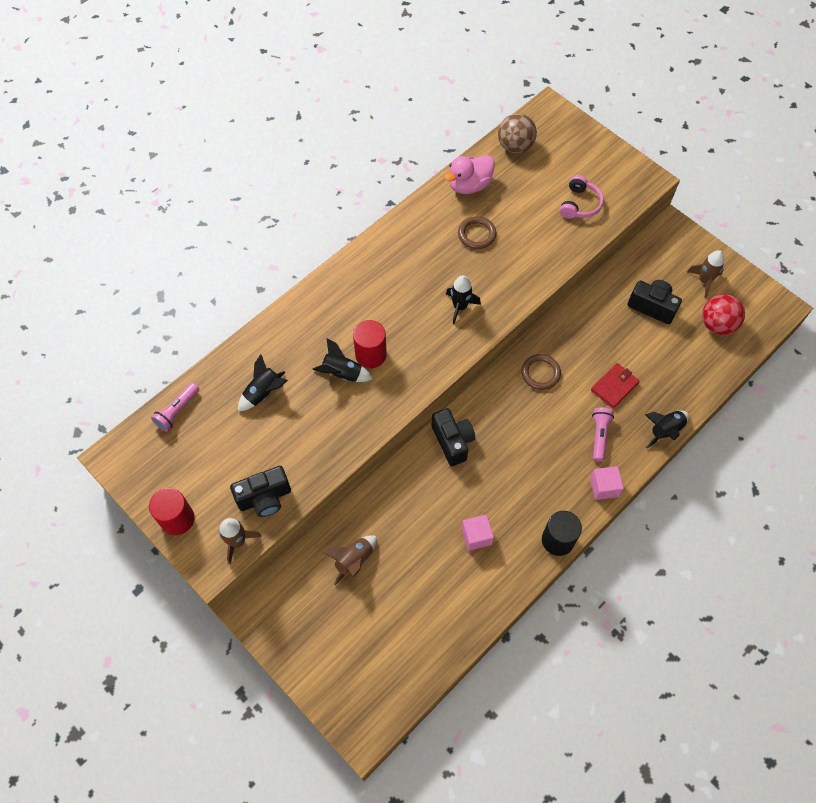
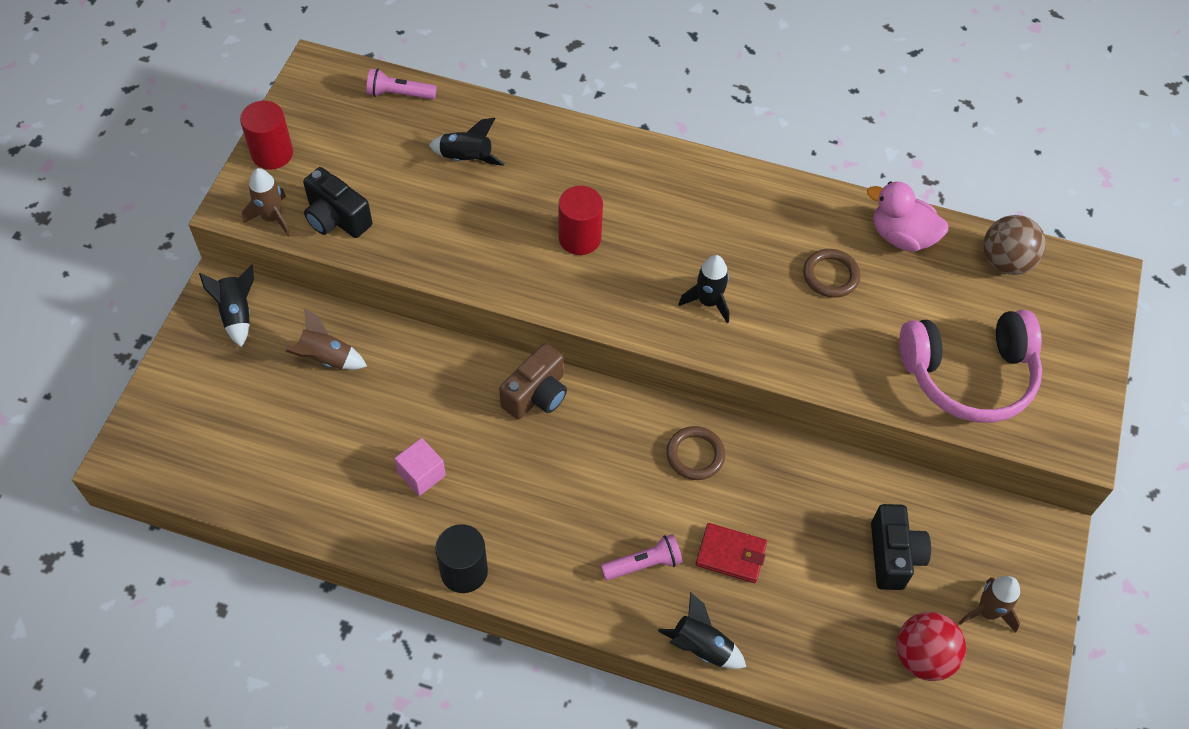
camera: 60 degrees right, 5 degrees down
black rocket [313,338,373,382] -> black rocket moved to [199,264,254,347]
black camera [432,408,475,466] -> brown camera [499,343,567,420]
pink headphones [560,175,604,219] -> pink headphones [899,310,1042,423], size x1.89
pink cube [590,466,624,500] -> none

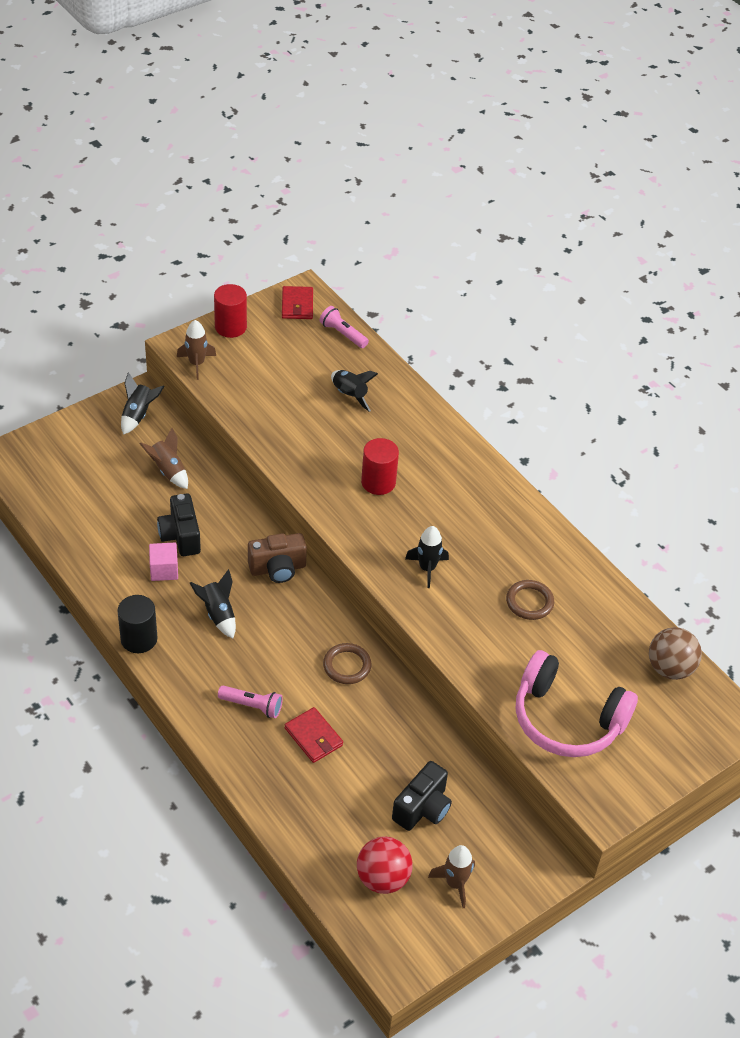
camera: 35 degrees right, 10 degrees down
black camera [303,167,372,238] -> black camera moved to [157,494,201,556]
black rocket [658,592,746,669] -> black rocket moved to [190,569,236,638]
pink duck [867,182,948,252] -> none
none -> red wallet [282,286,313,319]

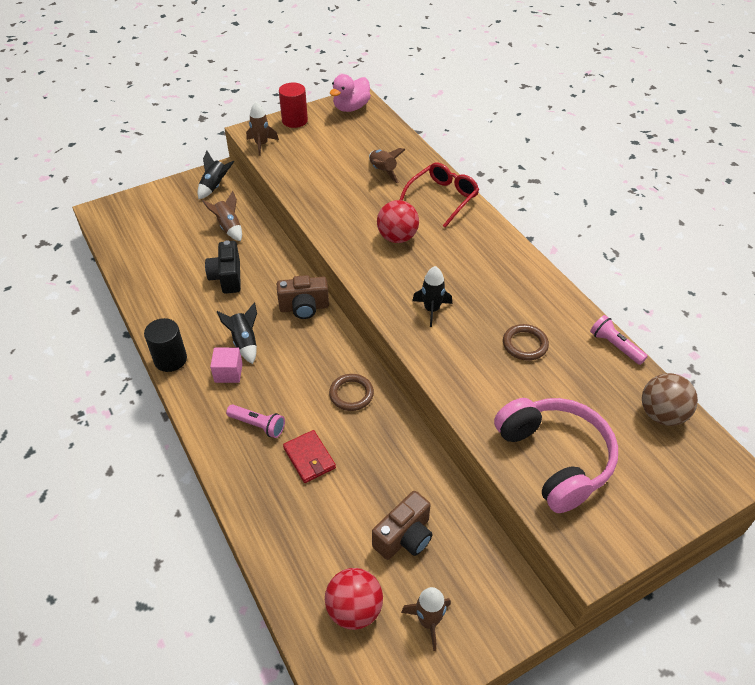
camera: 10 degrees right, 0 degrees up
pink cube [149,543,178,581] -> pink cube moved to [210,347,243,383]
red wallet [282,286,313,319] -> pink duck [330,74,371,112]
pink flashlight [319,306,369,348] -> pink flashlight moved to [590,315,648,365]
black rocket [331,370,378,412] -> brown rocket [369,148,406,183]
red cylinder [361,438,399,495] -> red ball [377,200,419,243]
black camera [392,761,452,831] -> brown camera [372,491,433,560]
pink headphones [516,650,638,757] -> pink headphones turned 150 degrees counterclockwise [494,398,618,513]
none -> red glasses [399,163,479,228]

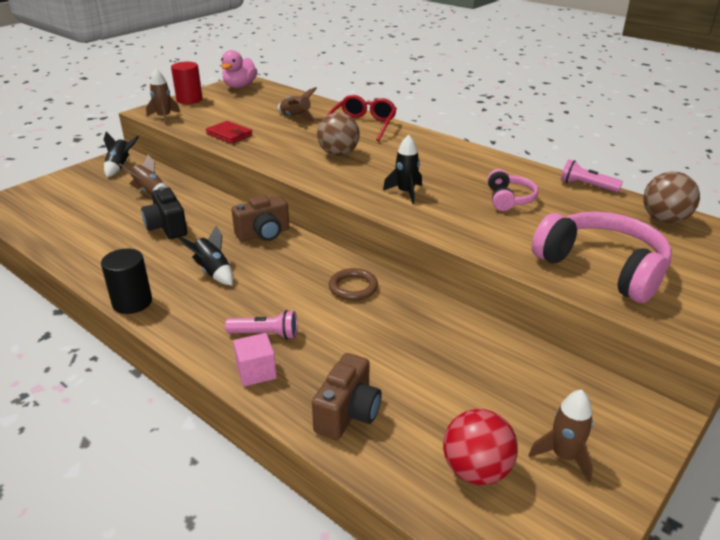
camera: 20 degrees left, 15 degrees down
pink cube [210,347,243,383] -> pink cube moved to [233,333,277,387]
red wallet [283,430,336,483] -> red wallet moved to [206,121,253,144]
brown camera [372,491,433,560] -> brown camera moved to [312,353,382,440]
red ball [377,200,419,243] -> brown ball [317,112,360,156]
brown ring [503,324,549,361] -> pink headphones [487,169,538,211]

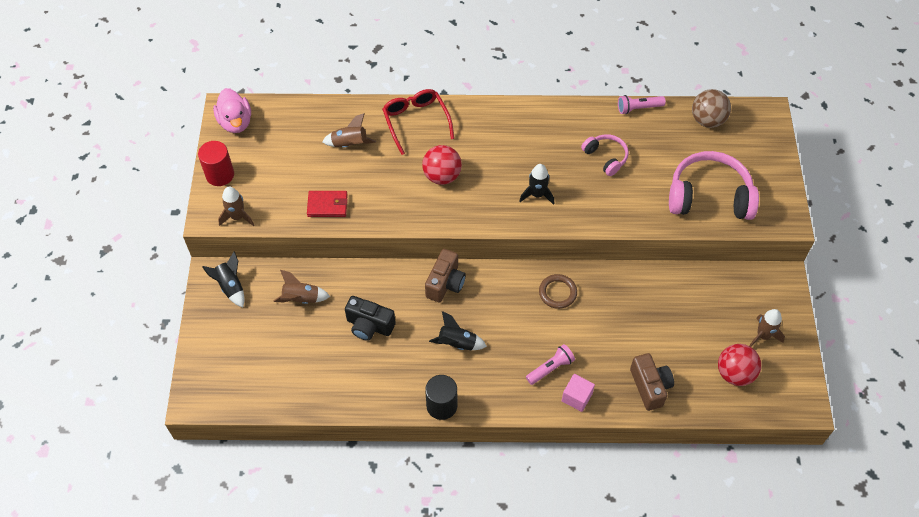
camera: 40 degrees left, 25 degrees up
brown ball [317,112,360,156] -> red ball [422,145,462,185]

